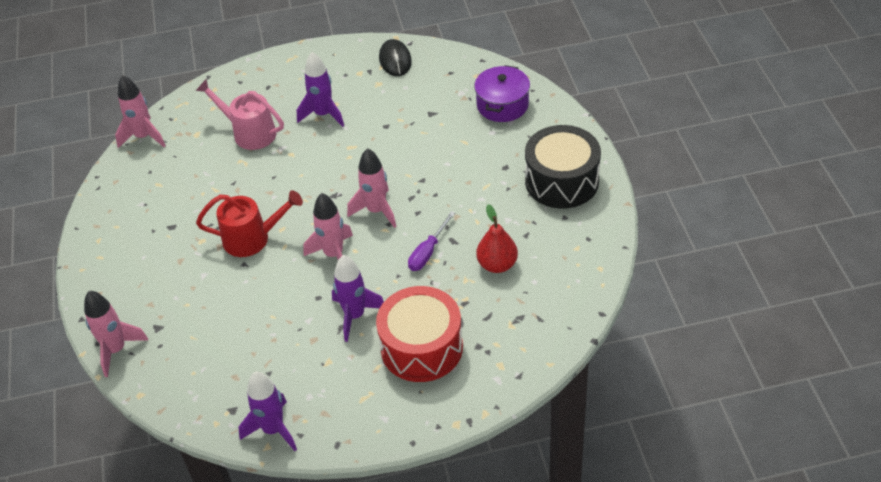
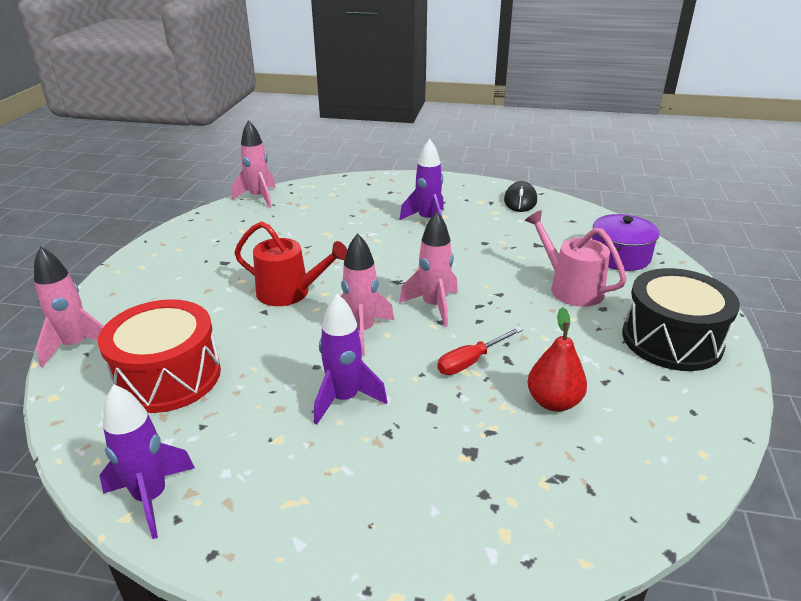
camera: 20 degrees right, 15 degrees down
pink watering can [196,79,284,150] -> pink watering can moved to [525,210,626,307]
red drum [376,286,463,382] -> red drum moved to [98,299,221,413]
purple screwdriver [408,211,455,271] -> red screwdriver [437,327,523,375]

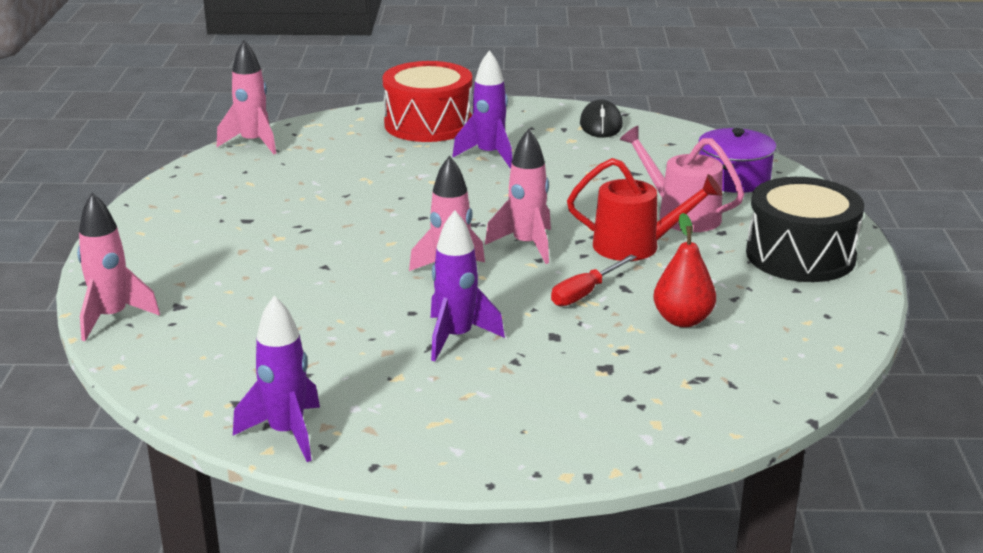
camera: 10 degrees left, 5 degrees down
red drum [98,299,221,413] -> red drum moved to [383,61,472,142]
red watering can [234,221,347,306] -> red watering can moved to [567,158,722,261]

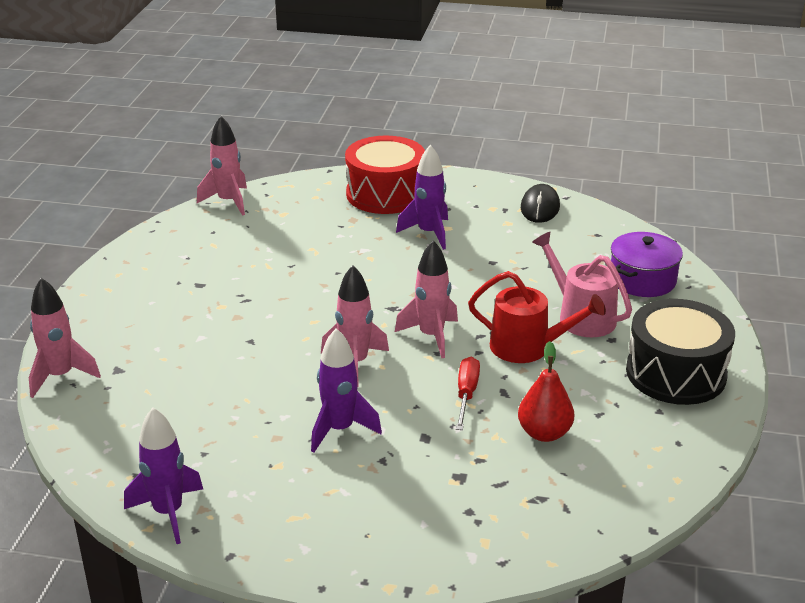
camera: 10 degrees right, 5 degrees up
red screwdriver [551,255,637,306] -> red screwdriver turned 135 degrees clockwise [456,357,480,430]

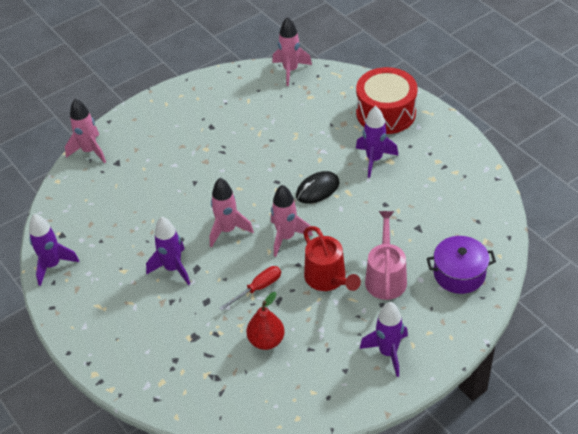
camera: 45 degrees right, 15 degrees up
black mouse [521,184,560,223] -> black mouse moved to [296,171,339,204]
black drum [626,299,735,405] -> purple rocket [359,302,408,377]

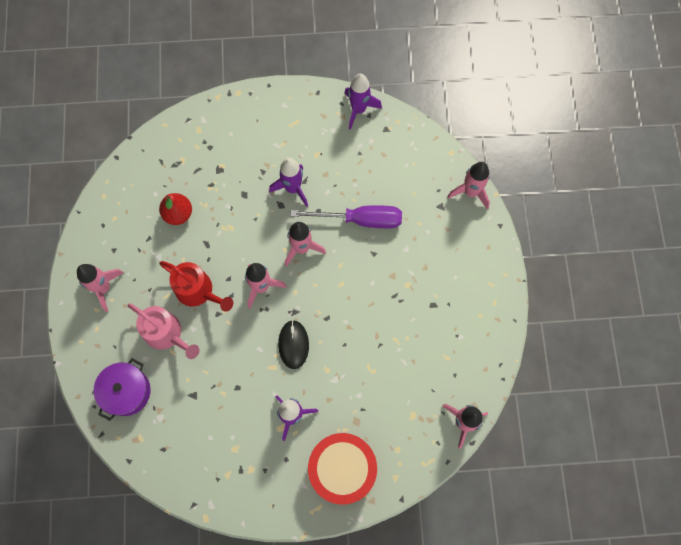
camera: 120 degrees right, 25 degrees up
red screwdriver [219,266,281,311] -> none
red watering can [303,226,361,291] -> red watering can turned 150 degrees counterclockwise [159,261,233,312]
purple rocket [359,302,408,377] -> pink rocket [77,264,124,312]
none -> purple screwdriver [290,205,402,228]

